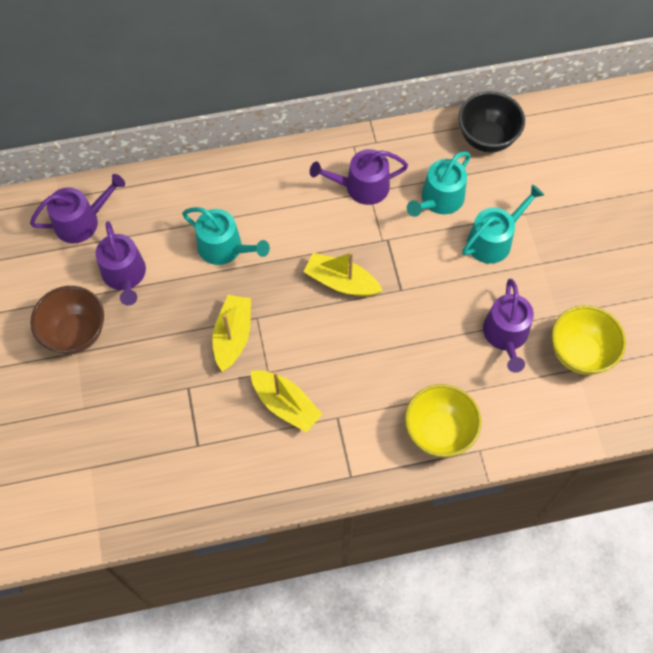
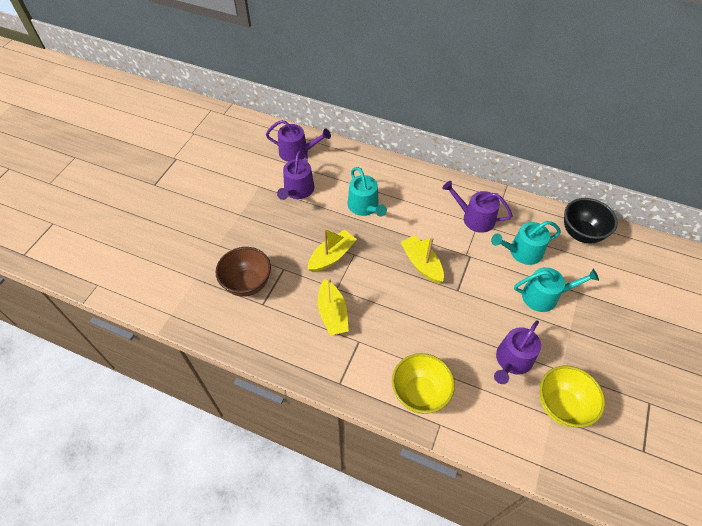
camera: 35 degrees right, 10 degrees down
brown bowl [31,286,104,354] -> brown bowl moved to [216,247,271,297]

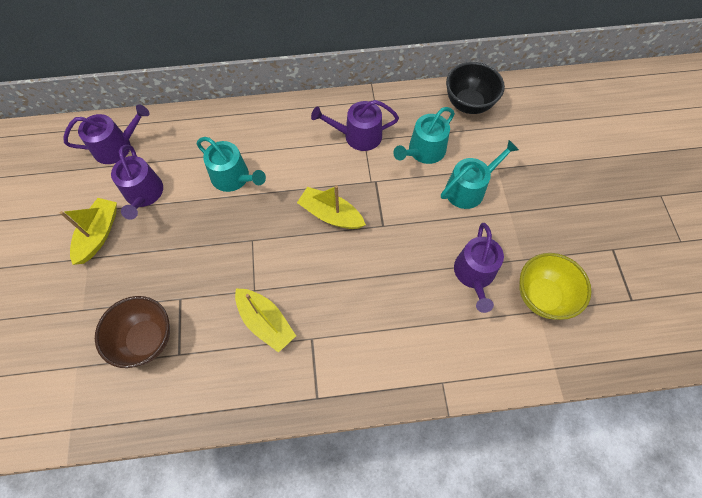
camera: 30 degrees left, 10 degrees up
yellow boat [308,229,357,272] -> yellow boat moved to [60,198,117,265]
yellow bowl [392,353,455,414] -> none

